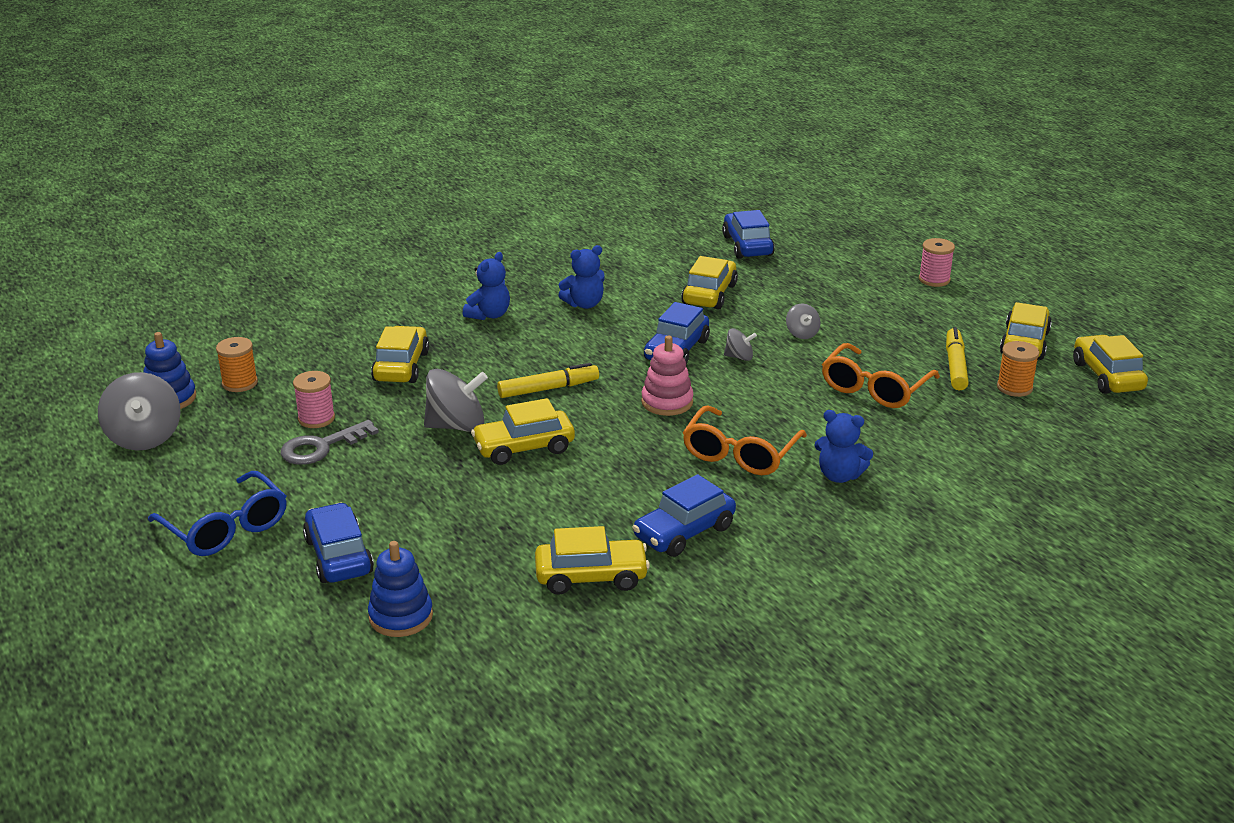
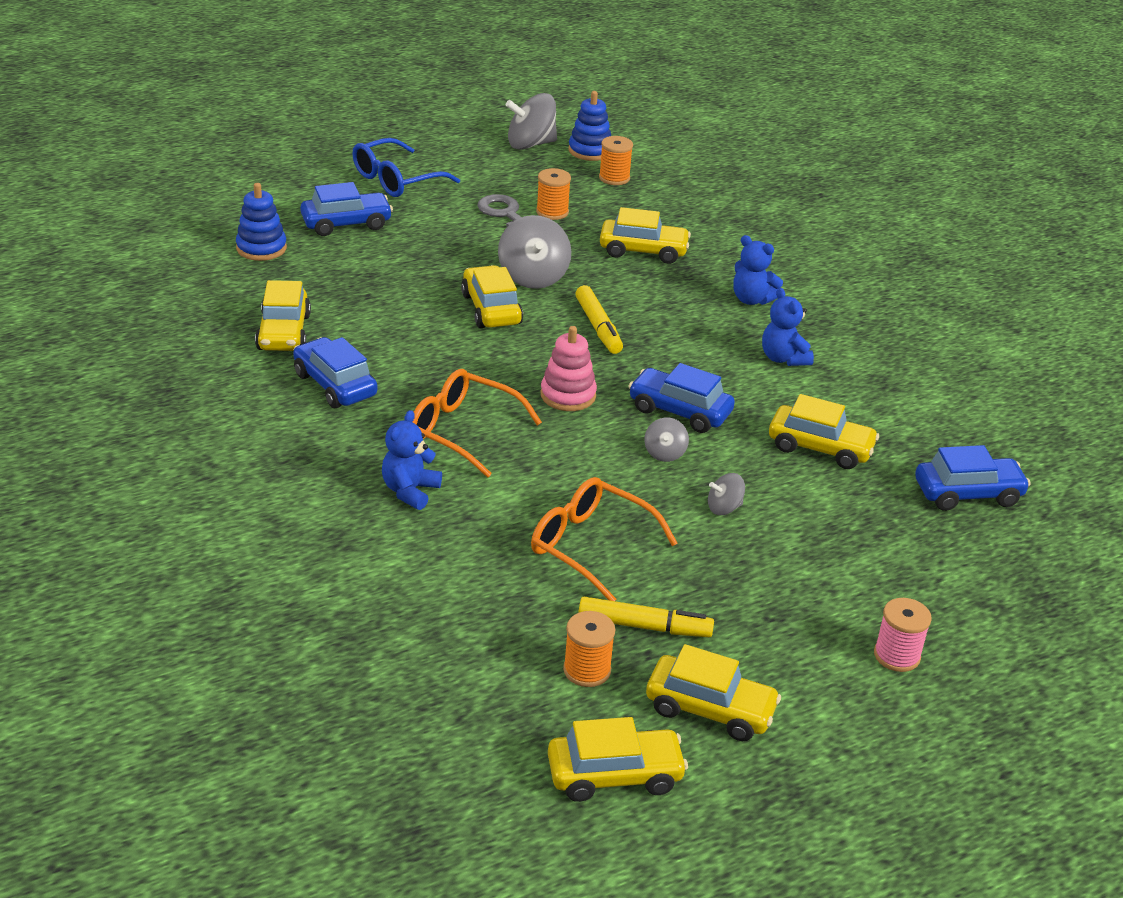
camera: 90 degrees right, 5 degrees up
pink spool [293,371,335,428] -> orange spool [536,168,571,220]

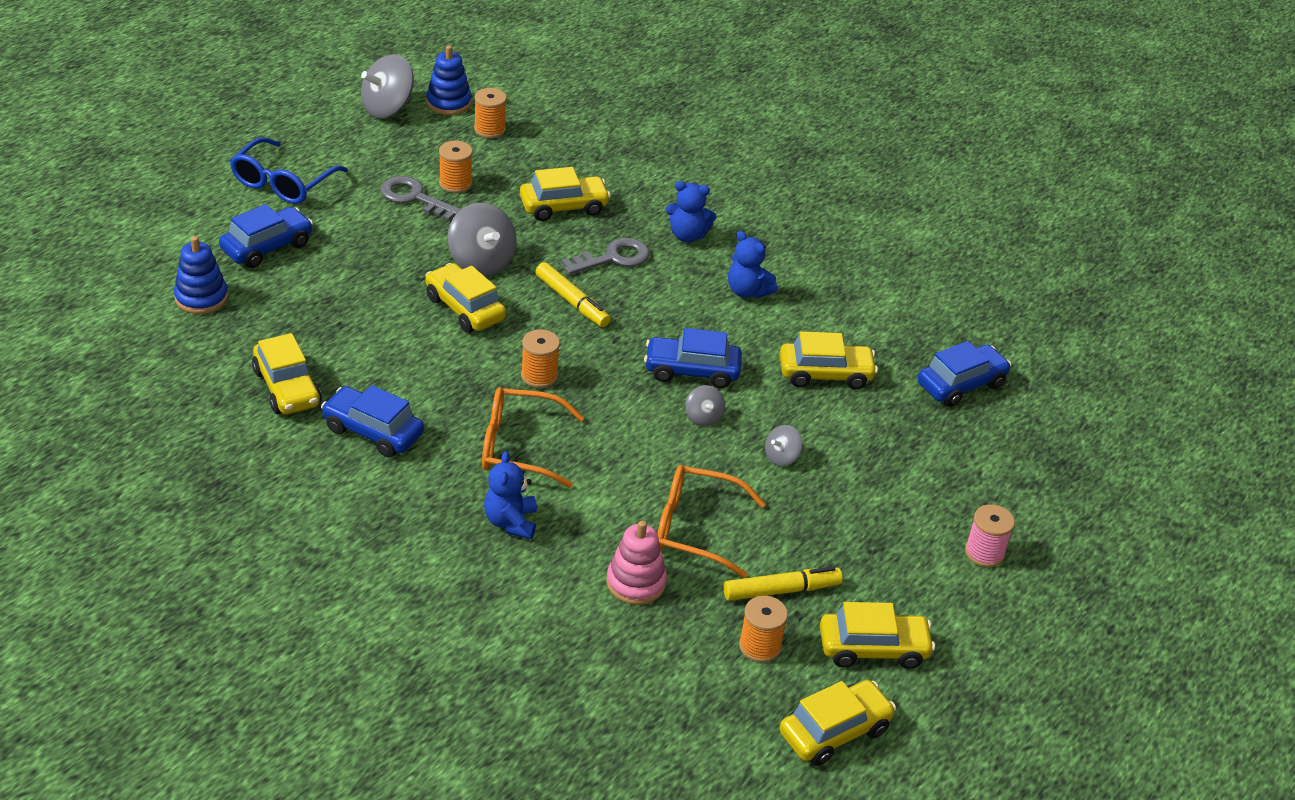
camera: 25 degrees left, 5 degrees up
pink stacking toy [541,326,597,411] -> pink stacking toy moved to [606,521,667,605]
none -> orange spool [521,329,560,388]
none -> grey key [561,238,650,275]

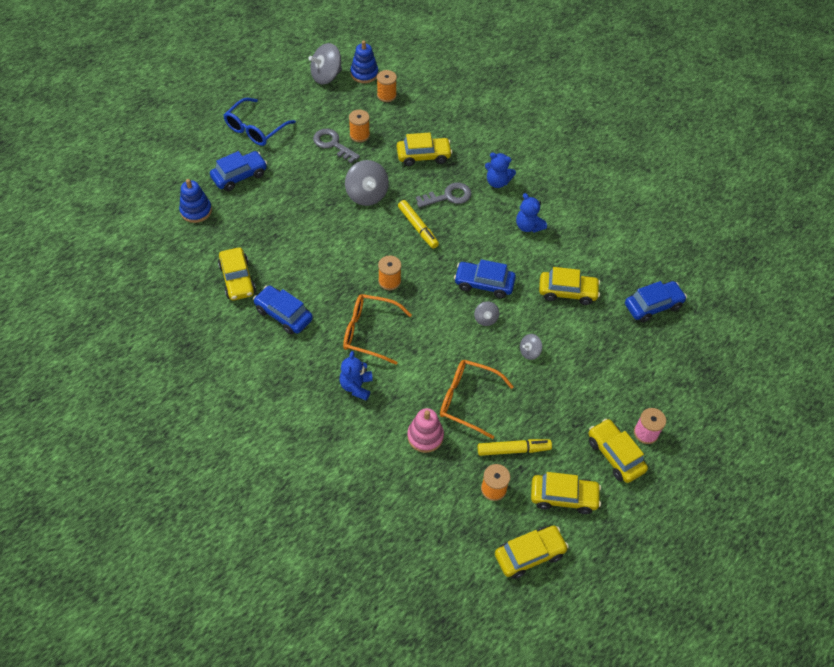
camera: 10 degrees right, 15 degrees up
yellow car [425,263,506,333] -> yellow car moved to [589,418,648,483]

